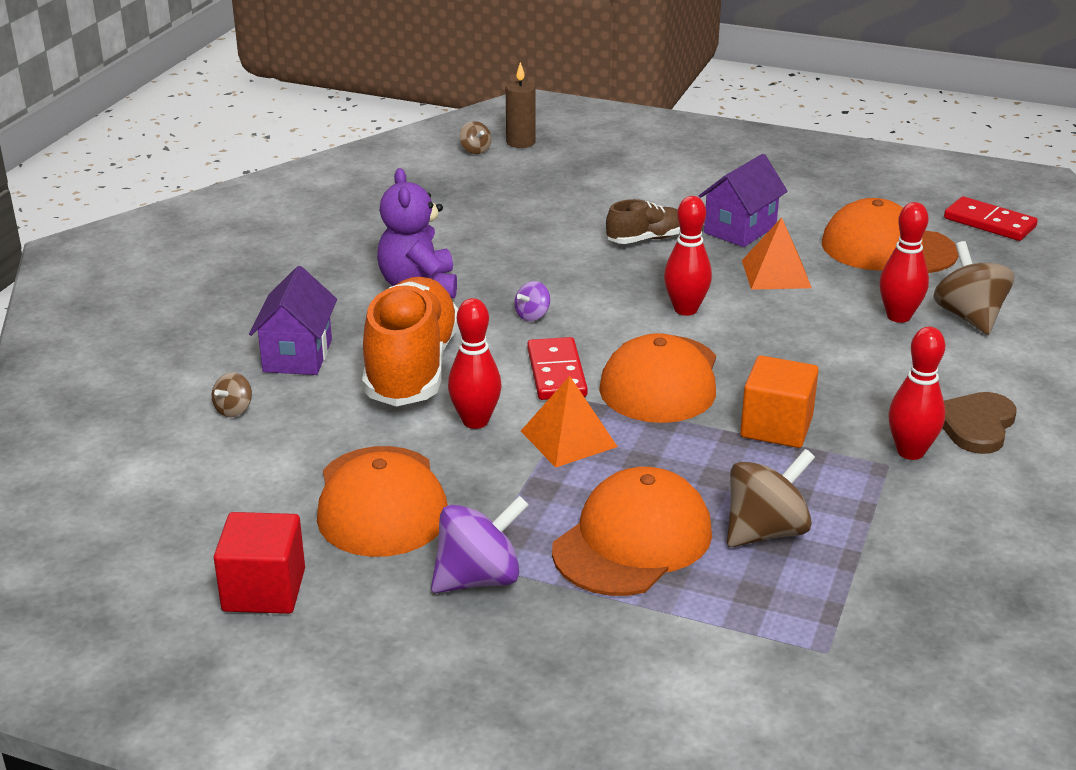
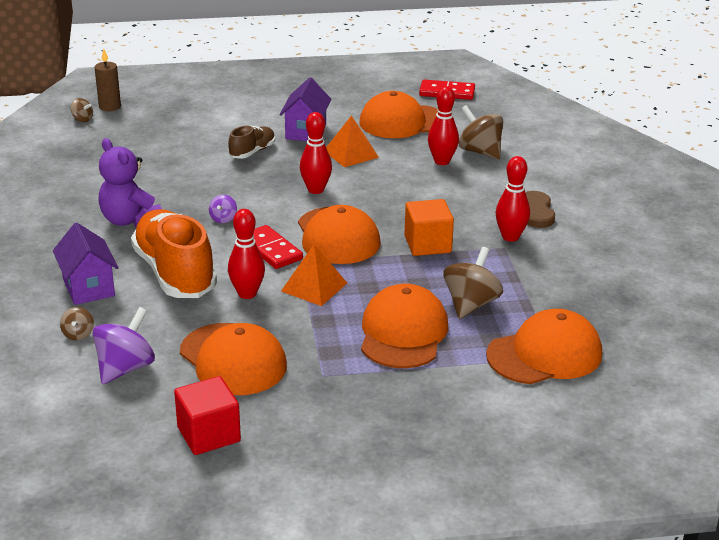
camera: 30 degrees left, 0 degrees up
purple spinning top [431,495,529,593] -> purple spinning top moved to [93,307,155,384]
none -> orange cap [486,309,602,384]

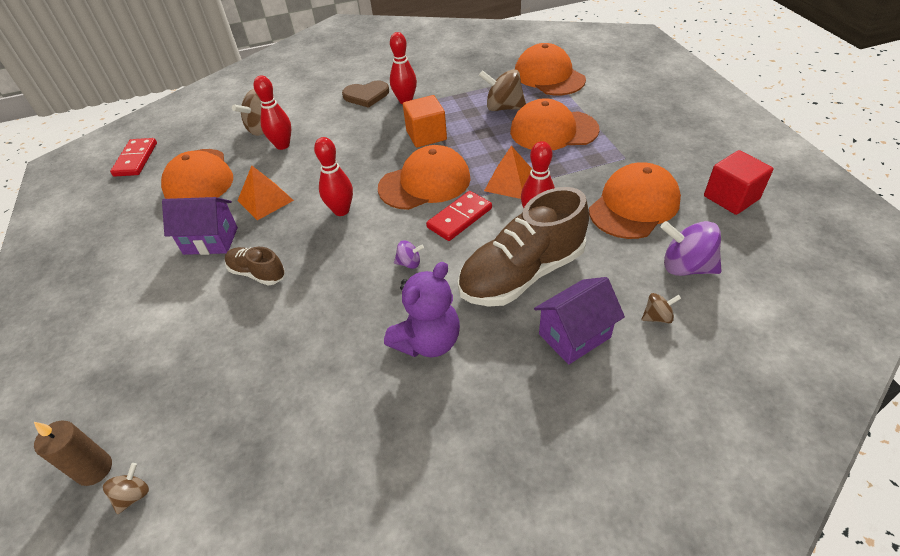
camera: 95 degrees left, 15 degrees up
orange shoe [131,209,217,298] -> brown shoe [458,187,589,307]

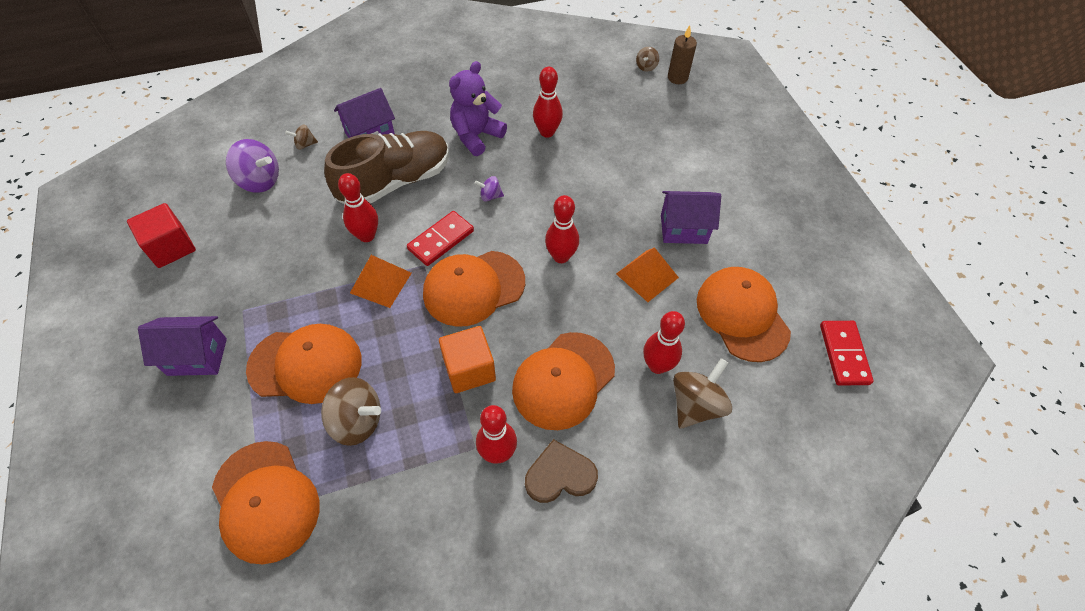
camera: 175 degrees right, 10 degrees up
brown shoe [225,247,285,285] -> none
orange cap [589,162,681,239] -> orange cap moved to [512,332,615,430]
none -> purple house [138,316,227,376]
none -> red bowling pin [533,67,563,138]

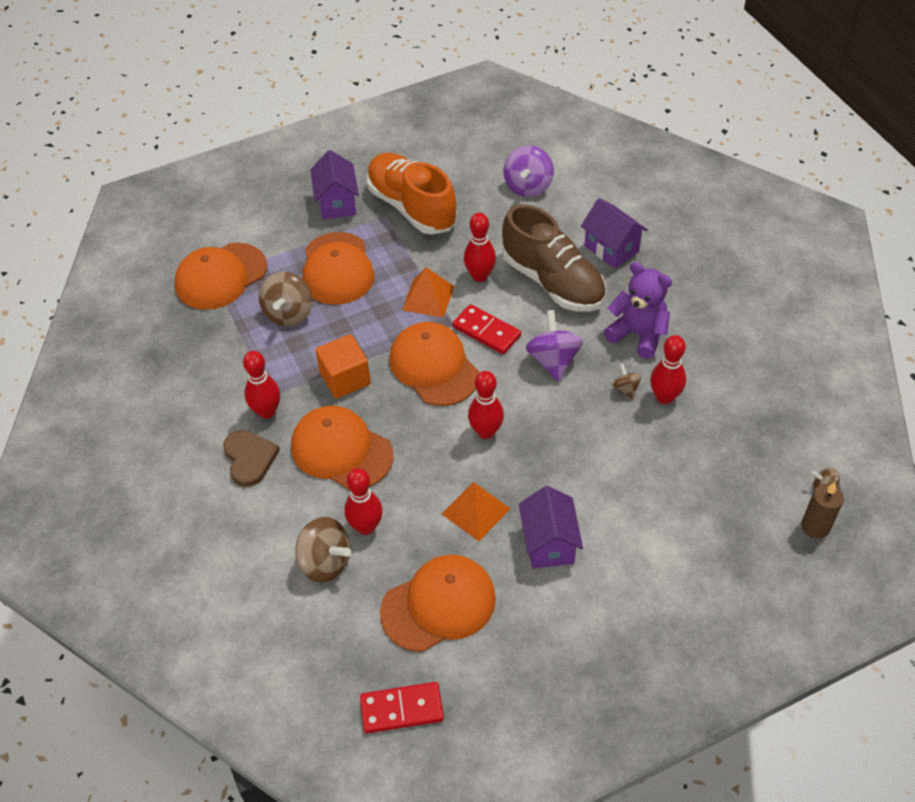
camera: 85 degrees right, 5 degrees down
red cube [127,203,196,268] -> none
brown spinning top [285,124,318,150] -> brown spinning top moved to [613,364,641,399]
purple spinning top [475,176,504,202] -> purple spinning top [526,310,583,382], size x1.96
none -> orange shoe [367,153,457,234]

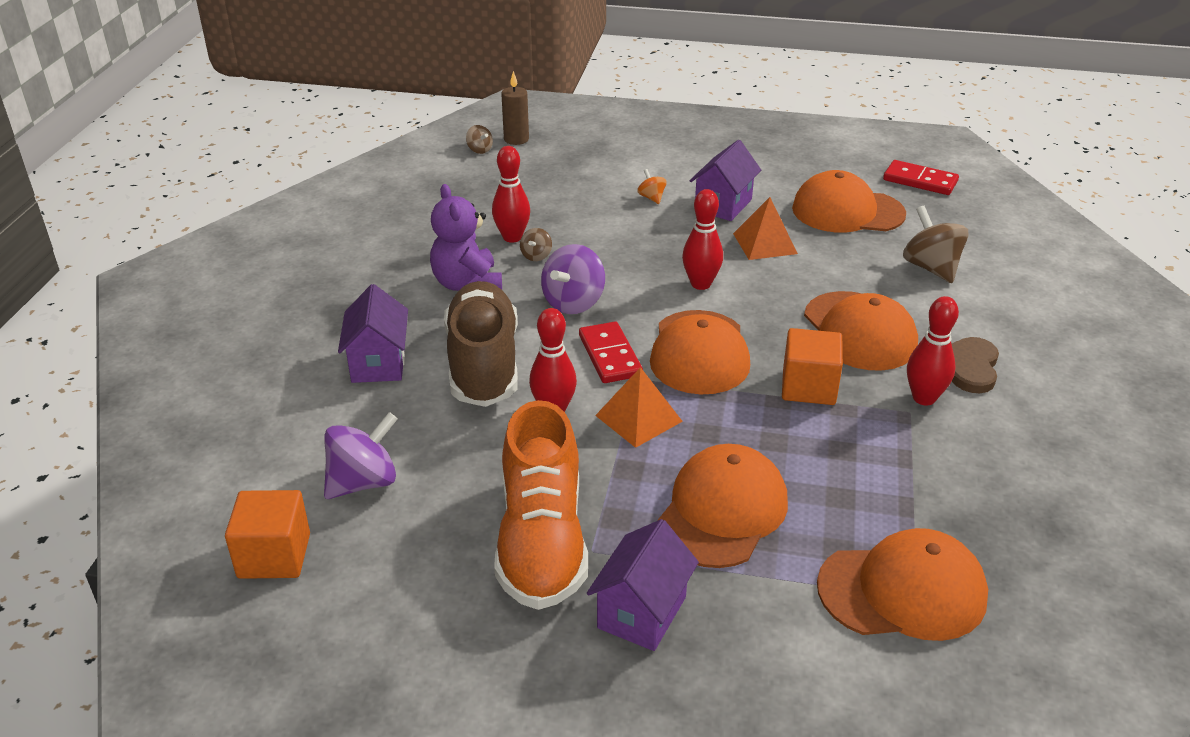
camera: 145 degrees left, 15 degrees down
brown spinning top [259,272,313,326] -> none
red bowling pin [344,468,383,535] -> none
none -> orange cube [225,490,310,579]
none -> orange spinning top [637,169,667,204]

